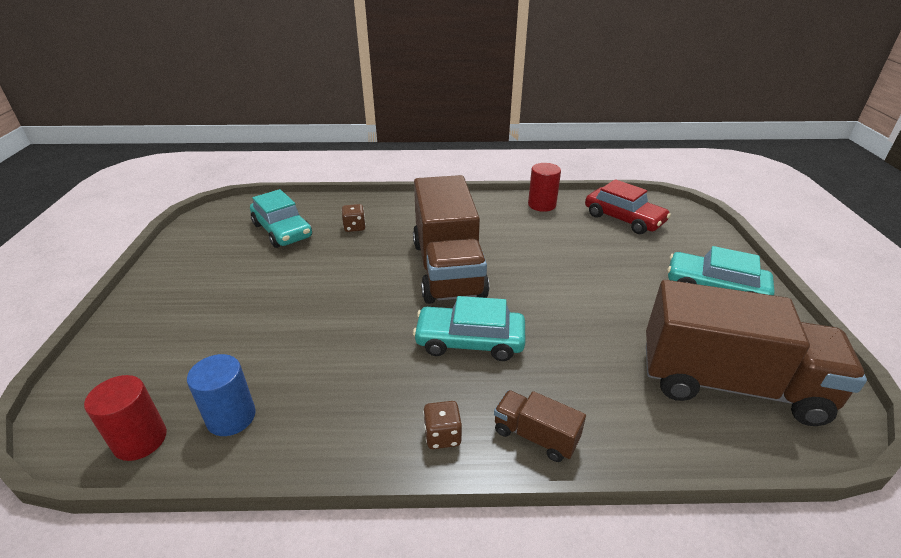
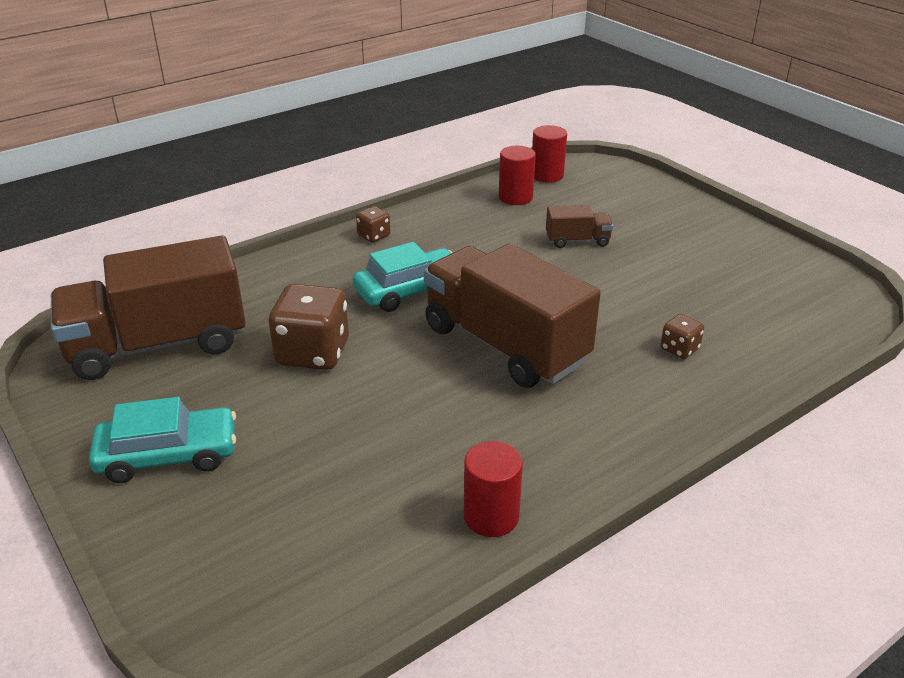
camera: 145 degrees right, 0 degrees up
blue cylinder [187,354,256,436] -> red cylinder [499,146,536,205]
turquoise car [250,189,312,248] -> none
brown truck [494,390,586,462] -> brown truck moved to [546,205,613,248]
red car [585,179,671,234] -> none
none -> brown dice [269,284,349,370]

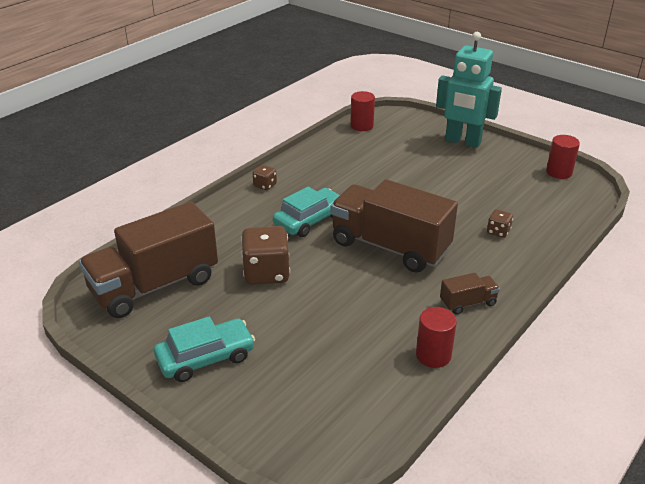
camera: 15 degrees left, 0 degrees up
red cylinder [499,146,536,205] -> red cylinder moved to [546,135,580,179]
brown truck [546,205,613,248] -> brown truck moved to [440,273,500,315]
none -> turquoise robot [436,32,502,148]

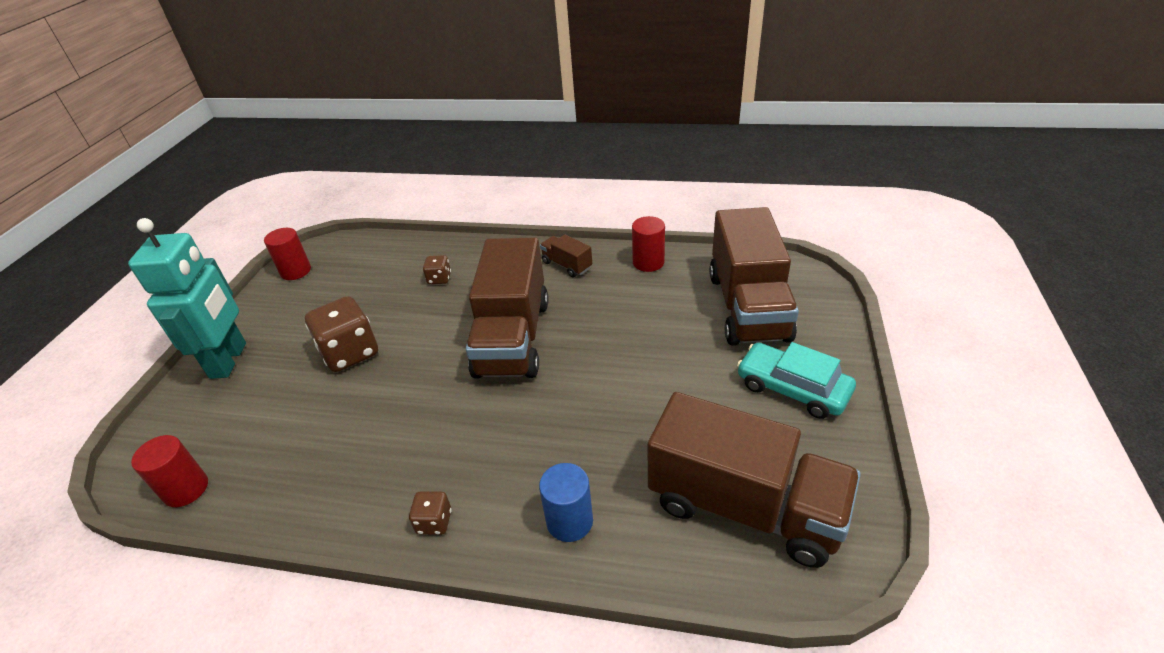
camera: 115 degrees left, 5 degrees up
brown dice [241,226,290,285] -> brown dice moved to [305,296,378,372]
turquoise car [273,187,340,237] -> none
none -> blue cylinder [539,463,593,542]
none -> brown truck [709,207,799,346]

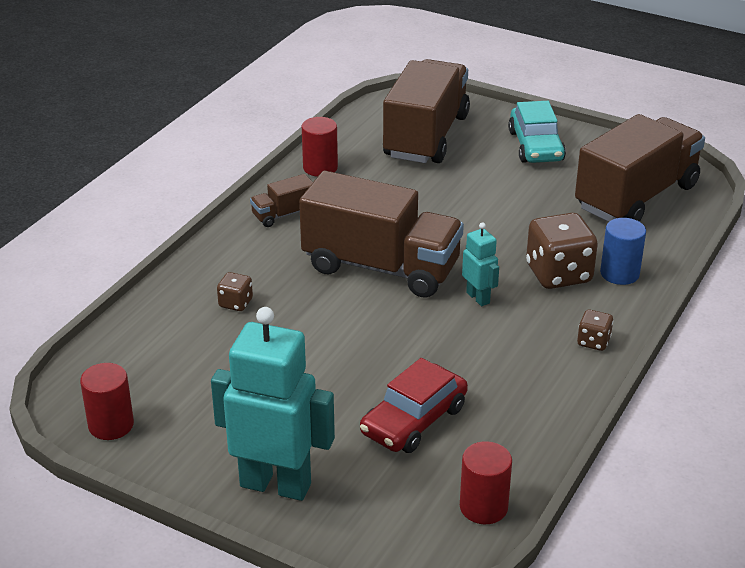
camera: 75 degrees left, 5 degrees down
brown dice [305,296,378,372] -> brown dice moved to [526,213,598,289]
brown truck [709,207,799,346] -> brown truck turned 90 degrees counterclockwise [383,59,470,163]
turquoise car [737,342,856,419] -> turquoise car turned 60 degrees counterclockwise [508,101,566,163]
none -> red car [360,358,468,453]
none -> turquoise robot [462,222,499,306]

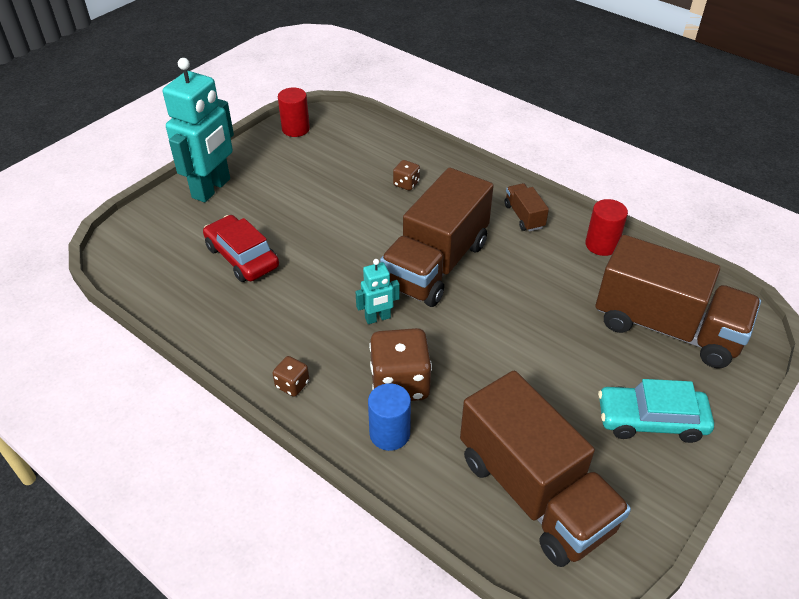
camera: 100 degrees right, 10 degrees up
red cylinder [460,441,512,524] -> none

